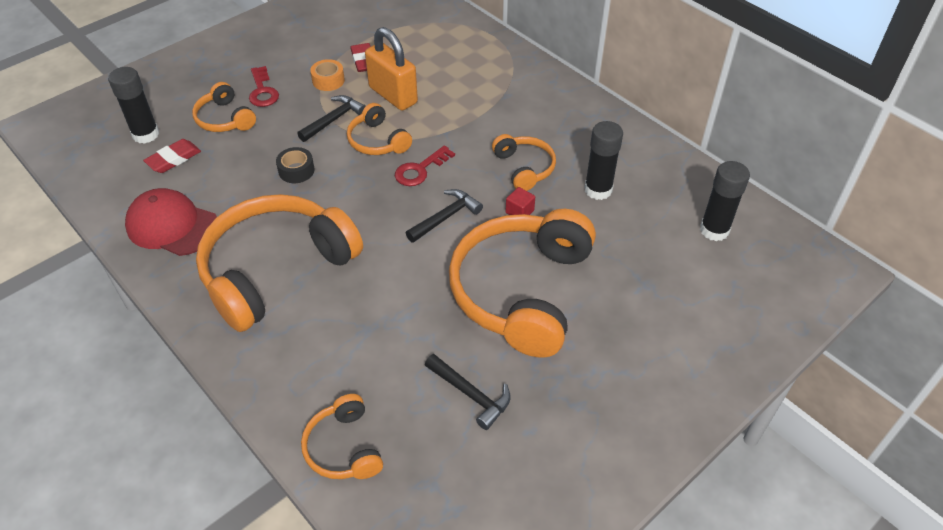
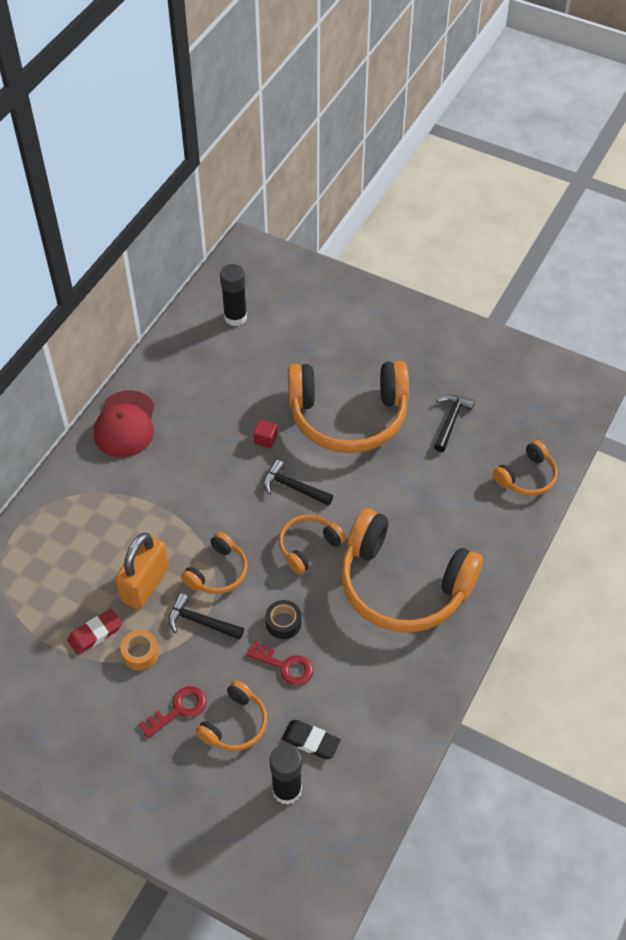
camera: 110 degrees left, 5 degrees up
red cap [125,188,217,256] -> red cap moved to [94,390,154,457]
red eraser [143,139,201,173] -> black eraser [282,720,341,759]
red key [395,145,455,186] -> red key moved to [246,641,313,686]
orange headphones [492,134,556,191] -> orange headphones moved to [279,515,346,574]
black glue stick [584,121,623,200] -> none

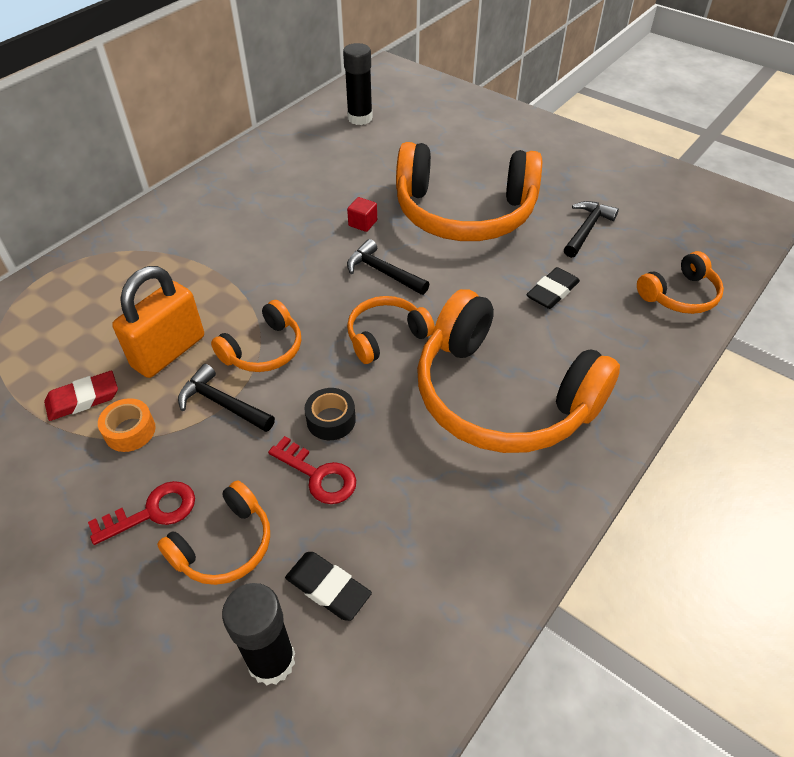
camera: 10 degrees right, 5 degrees down
red cap [94,390,154,457] -> none
none -> black eraser [526,267,580,309]

